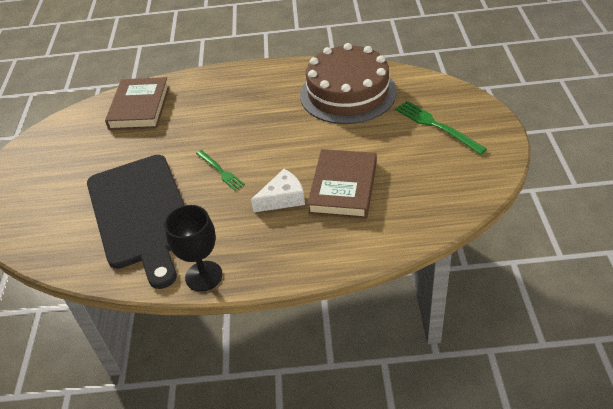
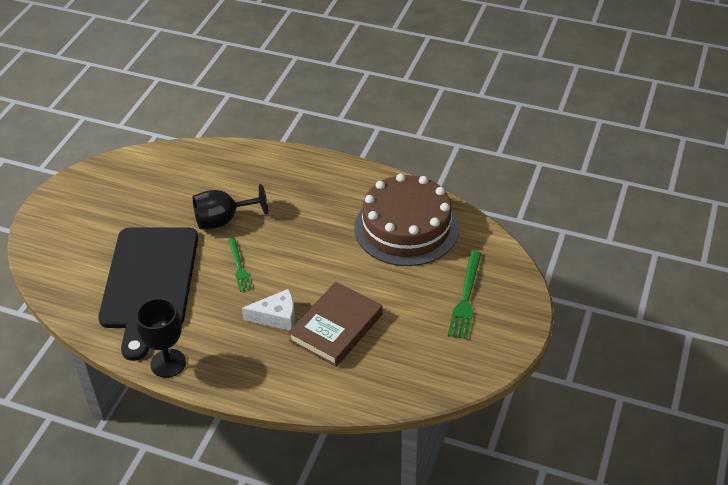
camera: 20 degrees right, 0 degrees up
brown book [105,77,170,130] -> none
green fork [395,101,487,155] -> green fork turned 150 degrees counterclockwise [448,251,481,339]
none -> black goblet [193,184,268,229]

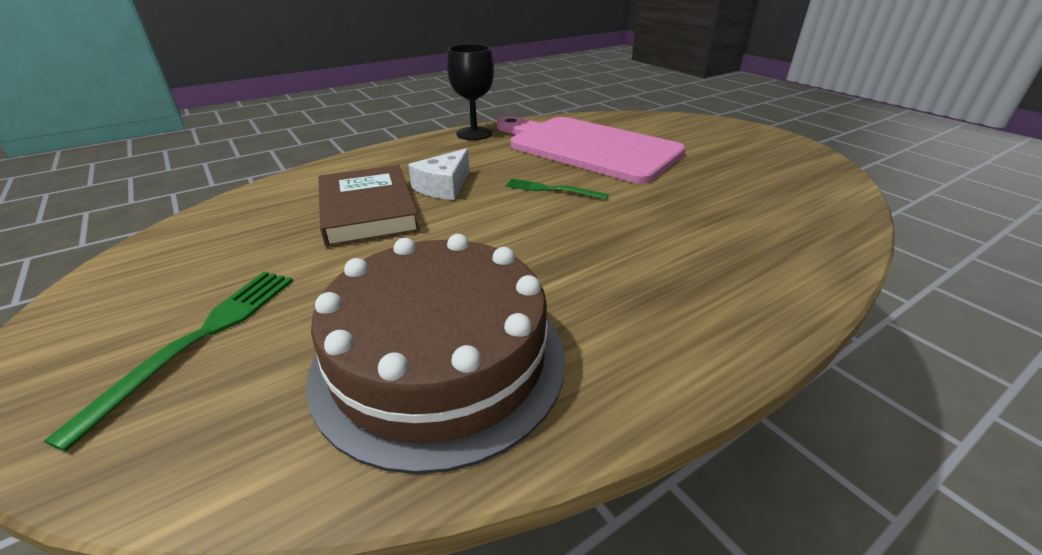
camera: 125 degrees right, 10 degrees down
black cutting board [98,228,198,361] -> pink cutting board [497,117,686,184]
black goblet [193,184,268,229] -> none
green fork [448,251,481,339] -> green fork turned 60 degrees clockwise [44,272,293,452]

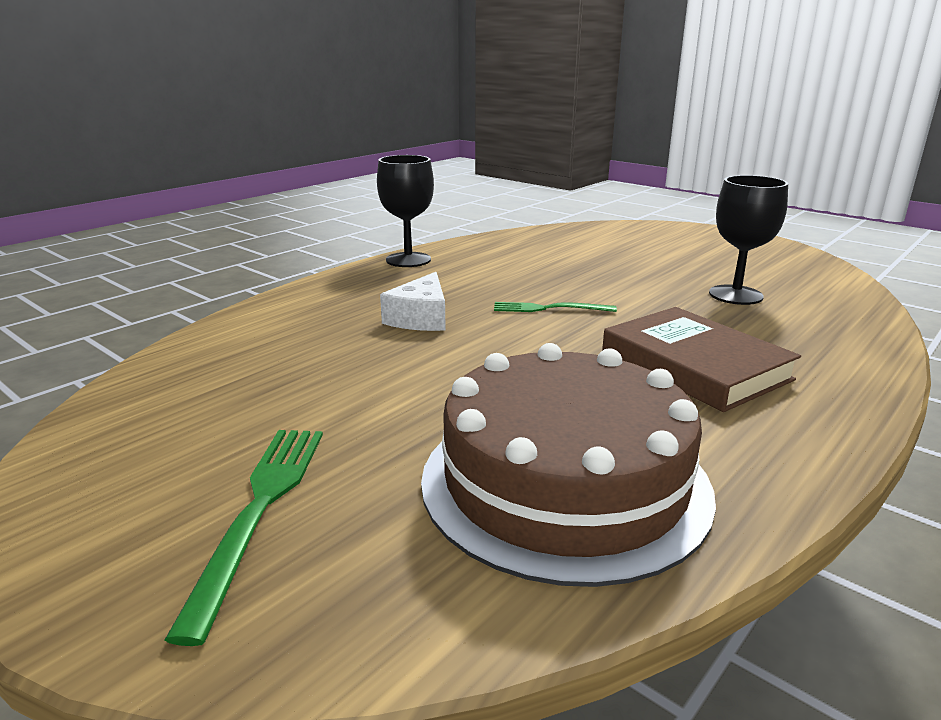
camera: 15 degrees left, 10 degrees down
brown book [318,165,420,248] -> brown book moved to [602,307,801,412]
pink cutting board [497,117,686,184] -> none
none -> black goblet [709,175,788,305]

